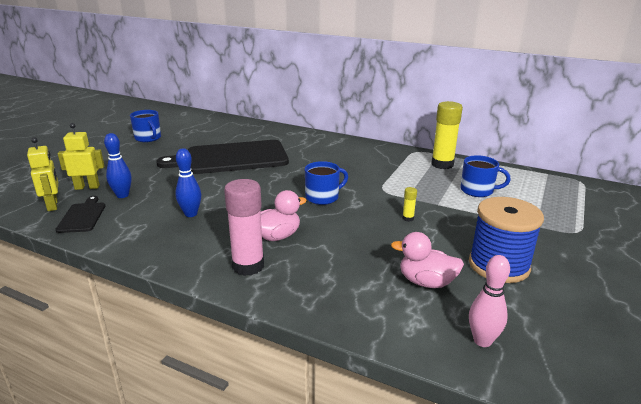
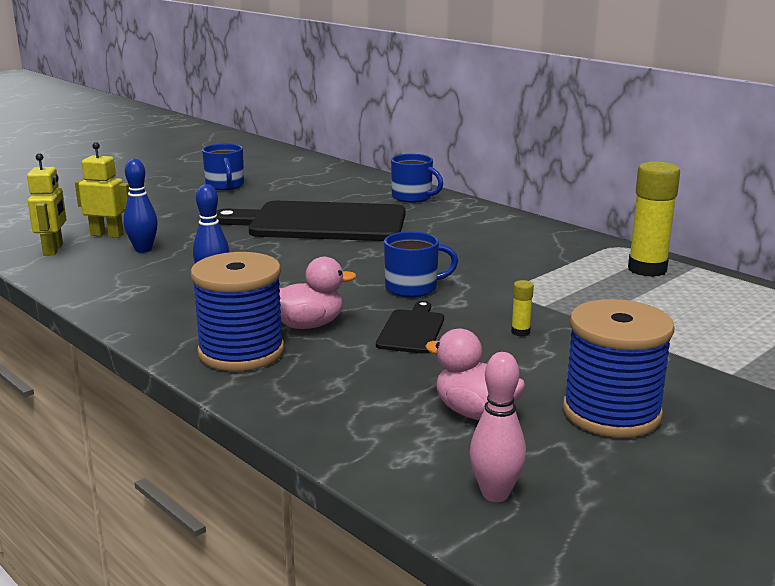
camera: 20 degrees right, 5 degrees down
black cutting board [55,196,106,233] -> black cutting board moved to [376,301,444,354]
pink glue stick [224,179,264,276] -> blue spool [190,252,285,371]
blue mug [461,155,511,197] -> blue mug moved to [391,154,443,203]

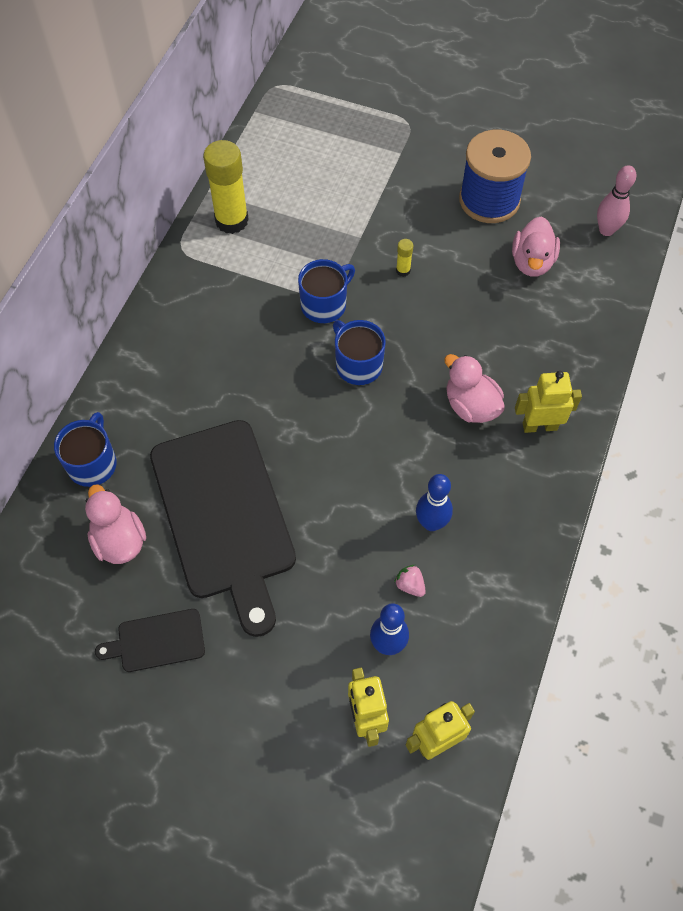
camera: 115 degrees left, 40 degrees up
blue spool [190,252,285,371] -> yellow robot [515,371,582,433]
blue mug [202,144,244,190] -> blue mug moved to [298,259,355,323]
black cutting board [376,301,444,354] -> black cutting board moved to [95,609,205,672]
none -> pink duck [85,484,146,564]
none -> pink strawberry [394,565,426,597]

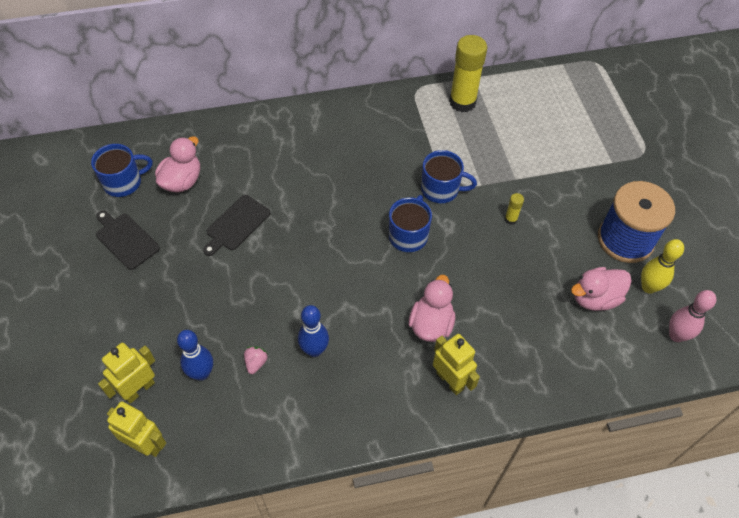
camera: 55 degrees right, 5 degrees down
blue mug [54,412,117,487] -> blue mug moved to [91,144,153,197]
black cutting board [150,420,296,637] -> black cutting board [203,195,271,256], size x0.44
none -> yellow bowling pin [641,239,684,294]

